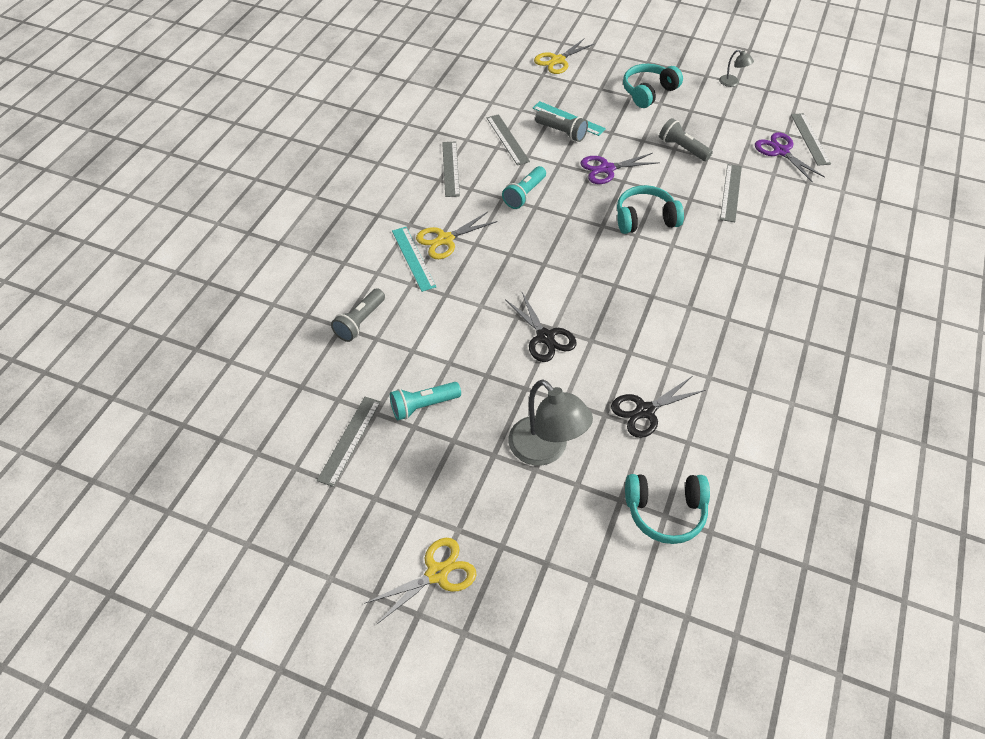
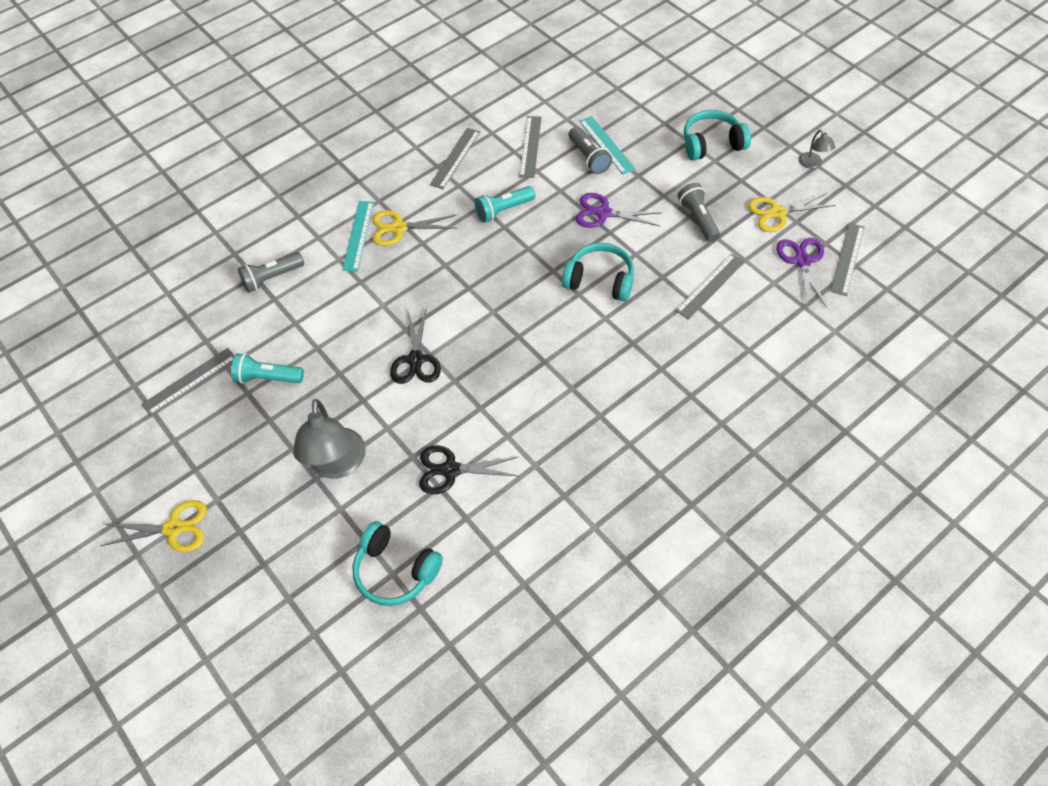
camera: 30 degrees right, 5 degrees up
yellow scissors [534,38,594,74] -> yellow scissors moved to [748,193,836,232]

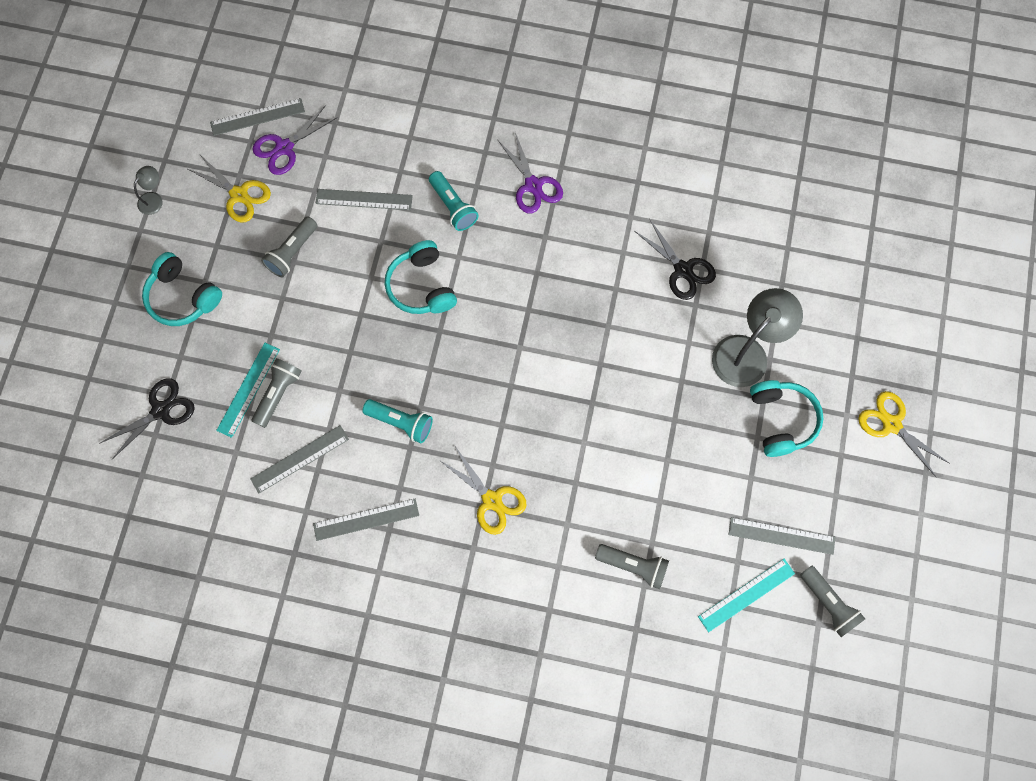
camera: 130 degrees left, 15 degrees up
turquoise flashlight [231,353,304,384] -> turquoise flashlight moved to [429,171,479,231]
turquoise ruler [342,201,374,271] -> turquoise ruler moved to [698,559,795,632]
turquoise headphones [352,521,443,606] -> turquoise headphones moved to [750,380,824,457]
black scissors [390,307,441,384] -> black scissors moved to [100,378,195,459]
purple scissors [576,193,662,228] -> purple scissors moved to [498,132,563,213]
none -> grey flashlight [800,566,865,637]

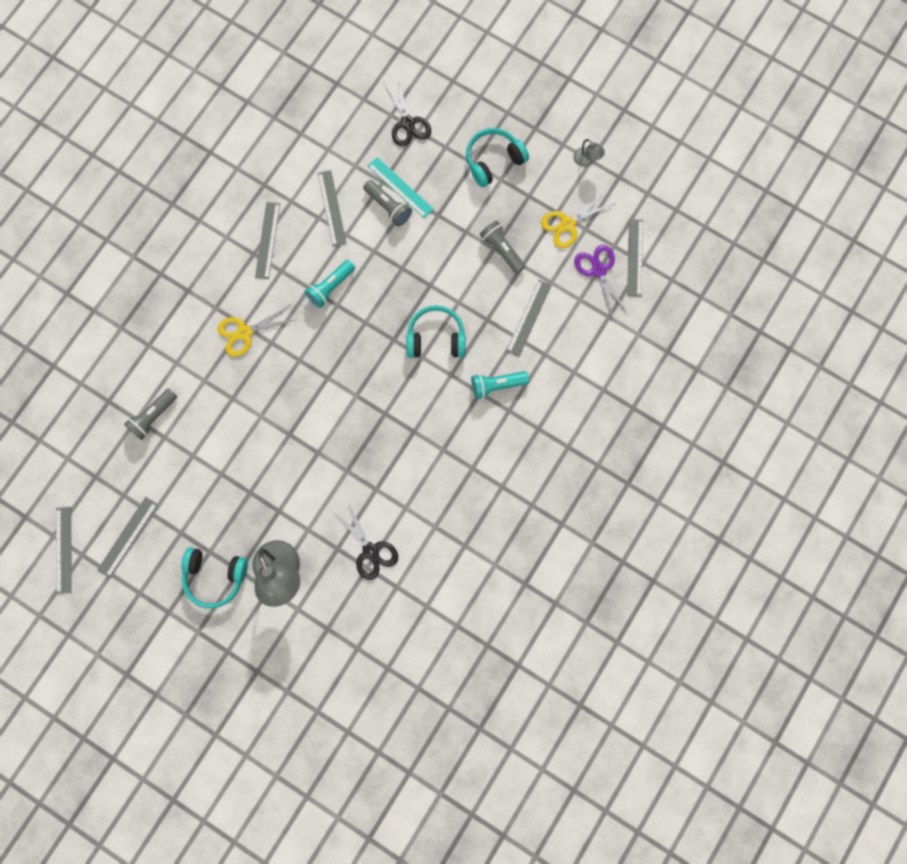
camera: 110 degrees right, 5 degrees up
purple scissors [498,132,563,213] -> none
black scissors [635,220,716,300] -> black scissors turned 105 degrees counterclockwise [335,502,398,580]
turquoise ruler [698,559,795,632] -> none
grey flashlight [800,566,865,637] -> grey ruler [56,507,72,594]
yellow scissors [858,391,950,478] -> none

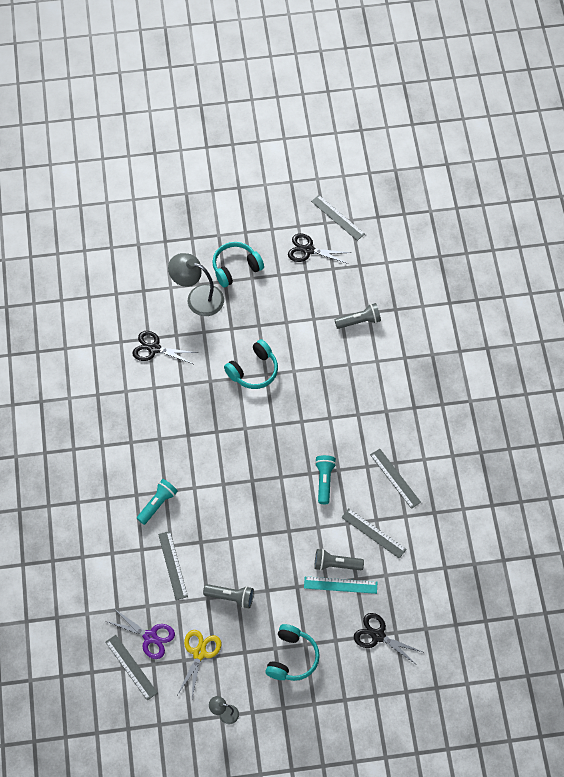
camera: 140 degrees right, 15 degrees down
grey ruler [97,497,158,578] -> black scissors [288,233,351,264]
grey flashlight [124,388,177,440] -> grey flashlight turned 75 degrees clockwise [335,303,381,329]
yellow scissors [218,305,297,357] -> none
turquoise headphones [406,305,466,358] -> turquoise headphones moved to [224,339,278,389]

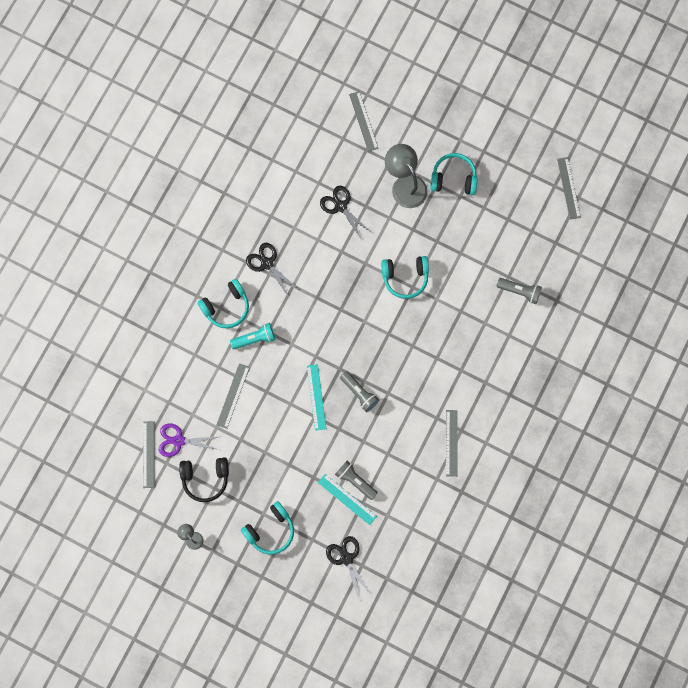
camera: 35 degrees right, 15 degrees up
purple scissors [106,609,175,659] -> purple scissors turned 120 degrees clockwise [159,423,219,457]
yellow scissors [178,630,221,698] -> black headphones [179,457,229,502]
grey flashlight [203,584,254,608] -> grey flashlight moved to [340,371,379,412]
black scissors [288,233,351,264] -> black scissors moved to [246,243,298,297]
turquoise flashlight [315,455,336,504] -> none
grey ruler [341,508,407,559] -> grey ruler moved to [349,91,379,152]
none -> turquoise headphones [197,279,249,329]
none -> turquoise ruler [307,364,326,431]

